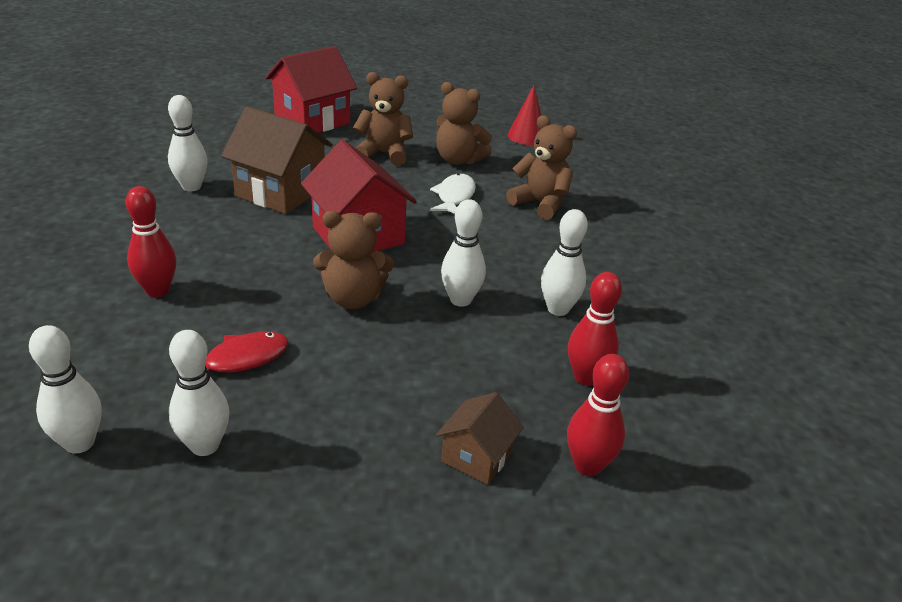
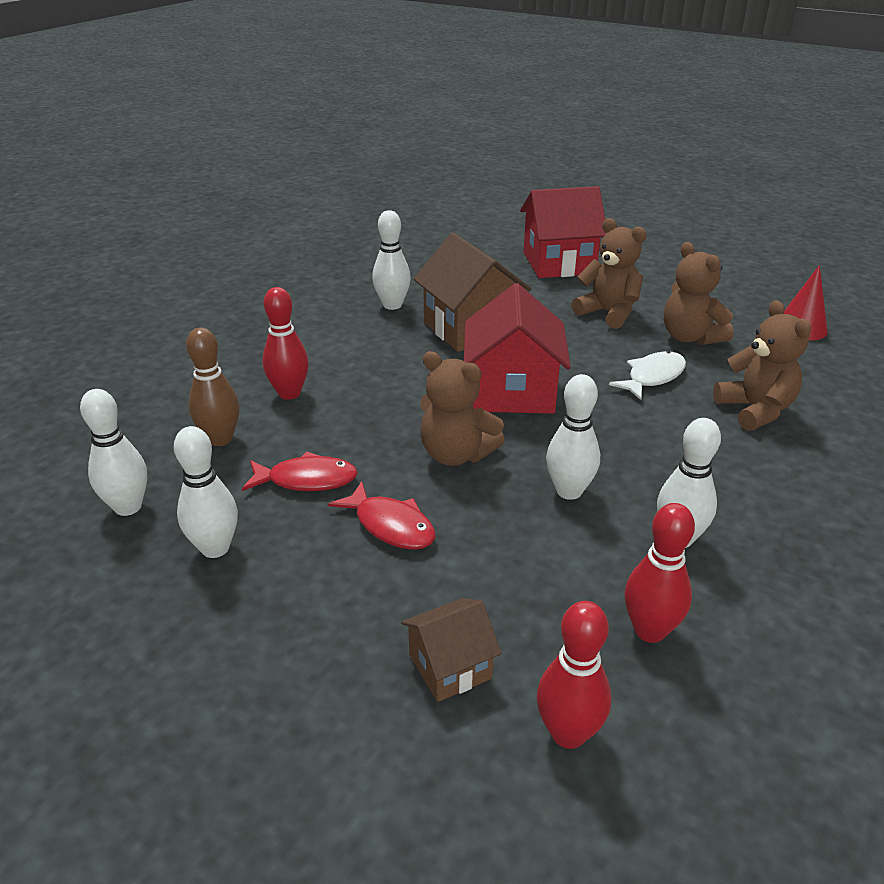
camera: 35 degrees right, 0 degrees up
none -> brown bowling pin [186,328,240,446]
none -> red fish [328,481,435,550]

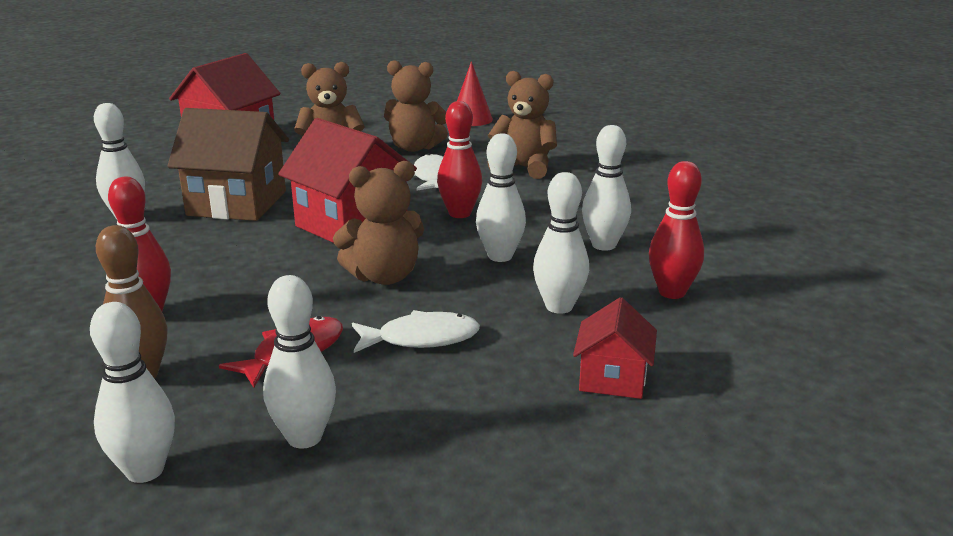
camera: 50 degrees left, 10 degrees down
red fish [328,481,435,550] -> white fish [352,310,480,353]
brown house [401,598,502,702] -> red house [573,297,657,399]
red bowling pin [537,601,611,749] -> red bowling pin moved to [437,101,482,218]
none -> white bowling pin [533,172,589,314]

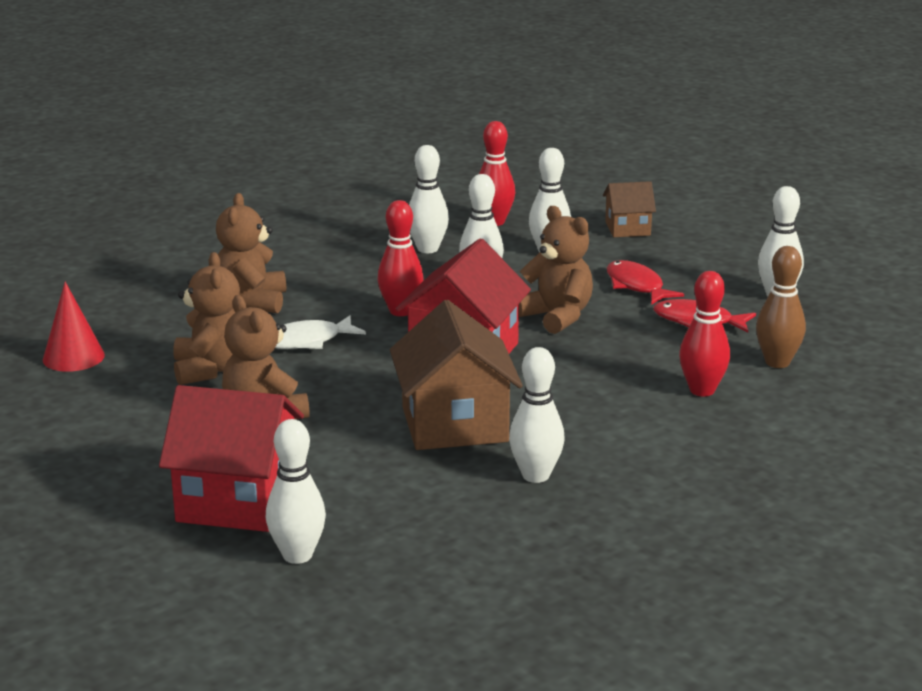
camera: 110 degrees left, 0 degrees up
white bowling pin [90,302,175,483] -> white bowling pin moved to [266,419,326,564]
white fish [352,310,480,353] -> red fish [607,260,684,305]
red house [573,297,657,399] -> brown house [603,181,656,237]

